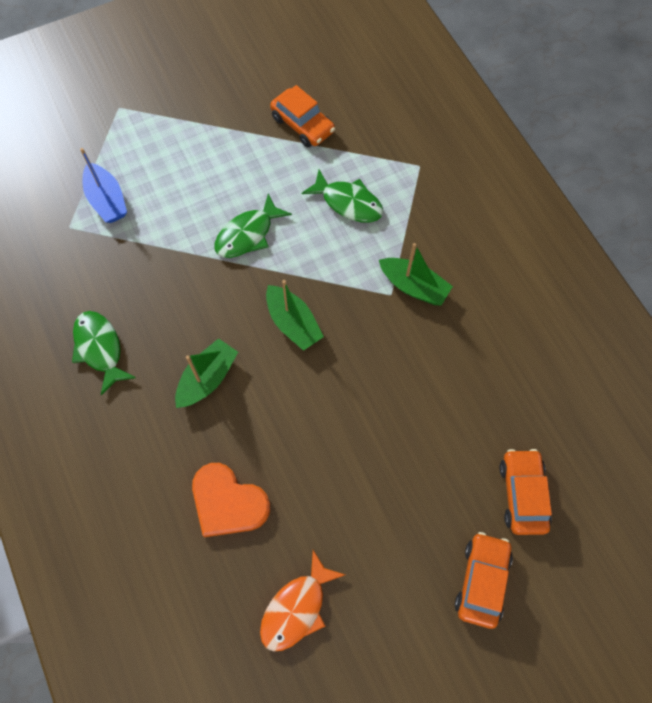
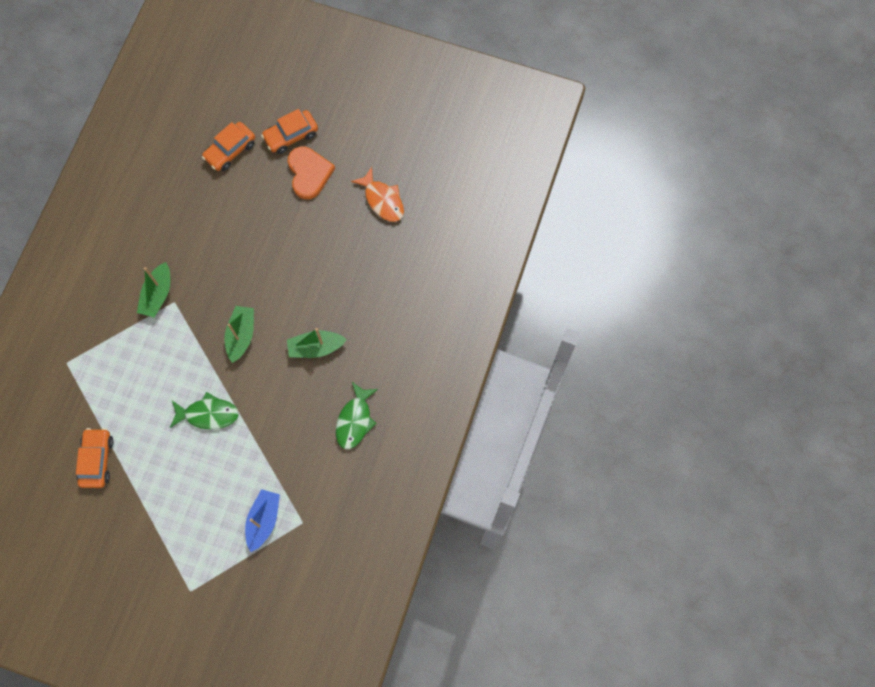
camera: 135 degrees left, 5 degrees up
orange heart [192,463,270,537] -> orange heart moved to [288,146,335,199]
orange fish [260,550,345,651] -> orange fish turned 60 degrees clockwise [351,167,404,222]
green fish [301,170,384,223] -> none
green boat [379,243,453,306] -> green boat turned 150 degrees counterclockwise [137,262,171,317]

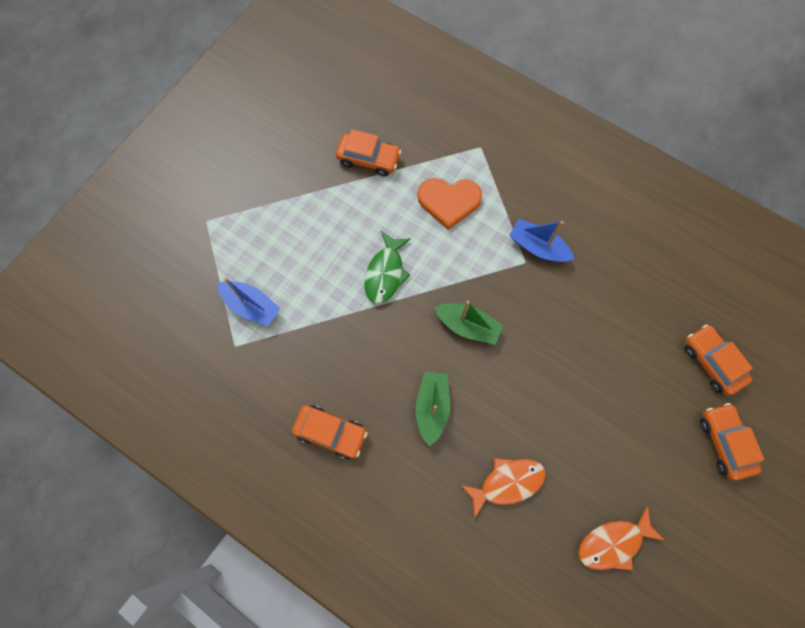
camera: 105 degrees right, 0 degrees up
green boat [137,262,171,317] -> blue boat [509,219,574,262]
orange heart [288,146,335,199] -> orange heart moved to [417,178,482,230]
green fish [336,382,378,449] -> orange car [292,405,368,459]
none -> orange fish [461,458,546,519]

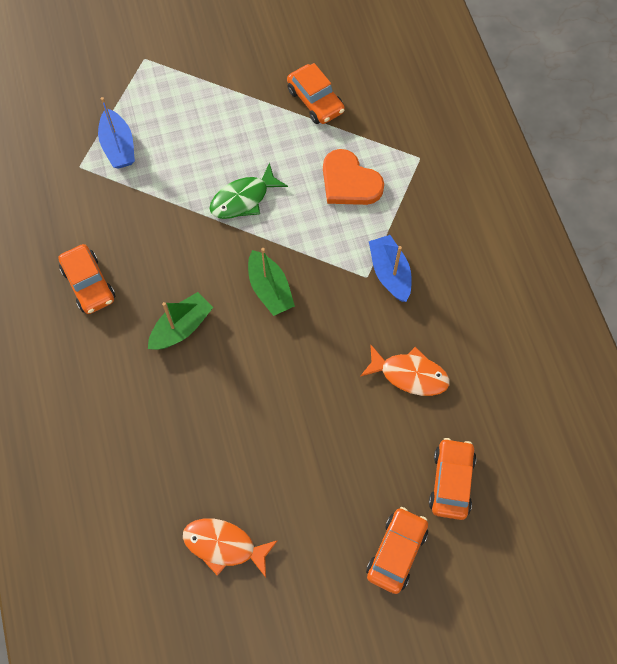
camera: 40 degrees right, 5 degrees down
orange fish [461,458,546,519] -> orange fish moved to [360,344,450,396]

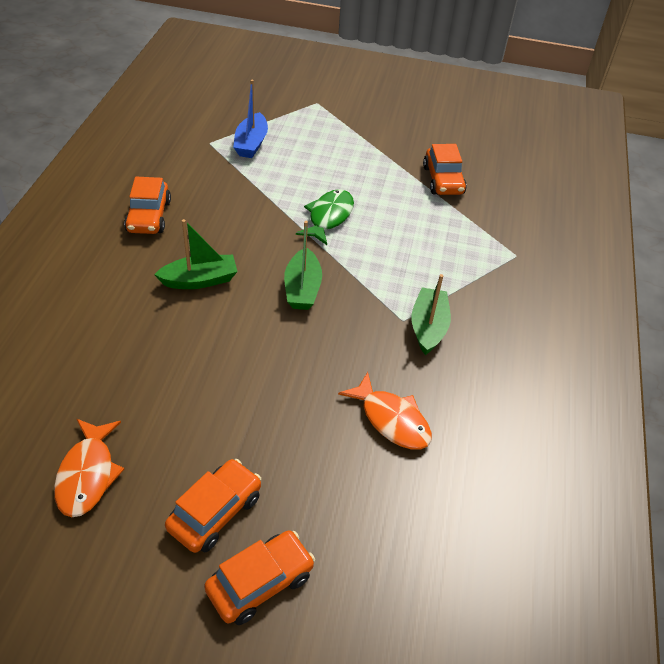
camera: 25 degrees right, 20 degrees down
orange fish [183,518,278,578] -> orange fish turned 135 degrees counterclockwise [54,419,124,517]
green fish [209,163,288,219] -> green fish turned 120 degrees clockwise [296,189,354,245]
orange heart [323,149,384,205] -> none
blue boat [369,235,412,302] -> green boat [411,274,451,355]
orange car [429,438,476,520] -> orange car moved to [165,459,261,553]

